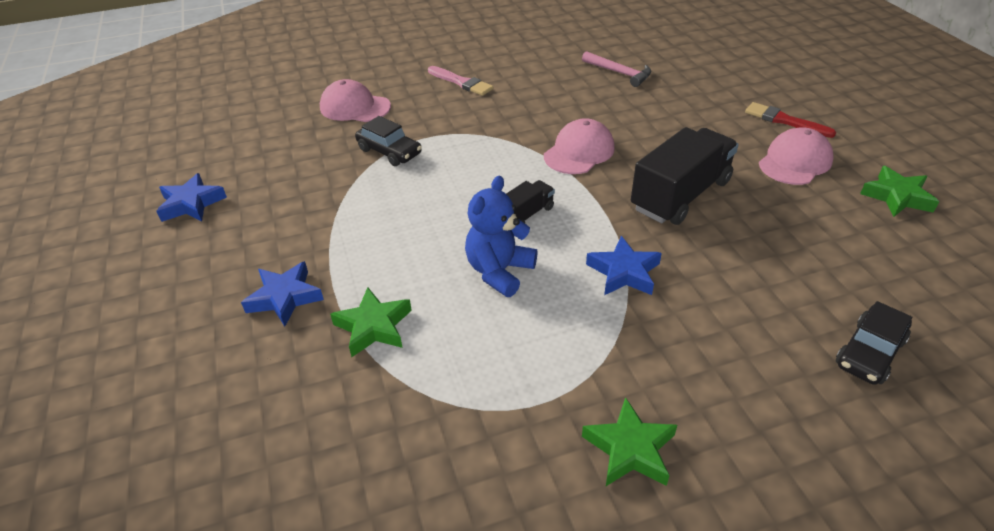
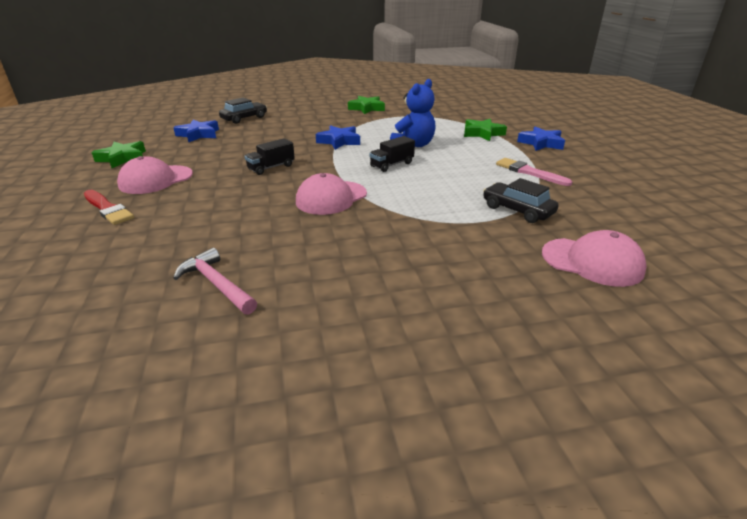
camera: 175 degrees left, 10 degrees down
blue star [156,173,227,222] -> blue star moved to [173,120,219,143]
pink brush [428,66,494,96] -> pink brush moved to [496,158,572,186]
black truck [631,127,739,225] -> black truck [245,138,295,175], size x0.51

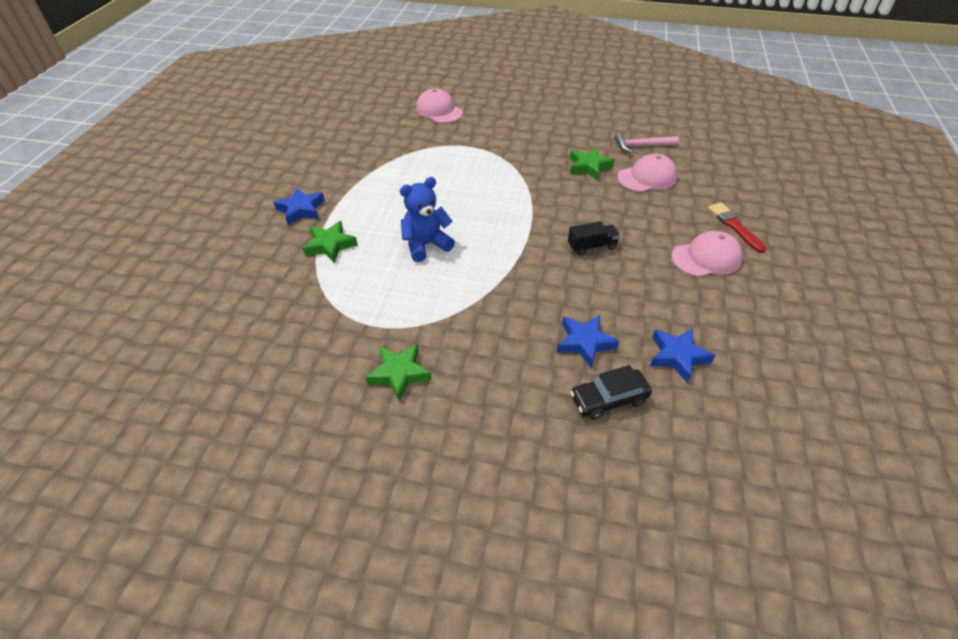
camera: 155 degrees left, 15 degrees up
green star [91,141,146,168] -> green star moved to [570,147,614,181]
pink hammer [173,248,257,315] -> pink hammer turned 105 degrees clockwise [615,133,679,153]
pink cap [296,173,367,215] -> pink cap moved to [617,154,677,192]
blue star [316,125,360,150] -> blue star moved to [557,315,619,368]
black truck [369,136,415,172] -> none
black car [483,178,559,223] -> none
pink brush [496,158,572,186] -> none

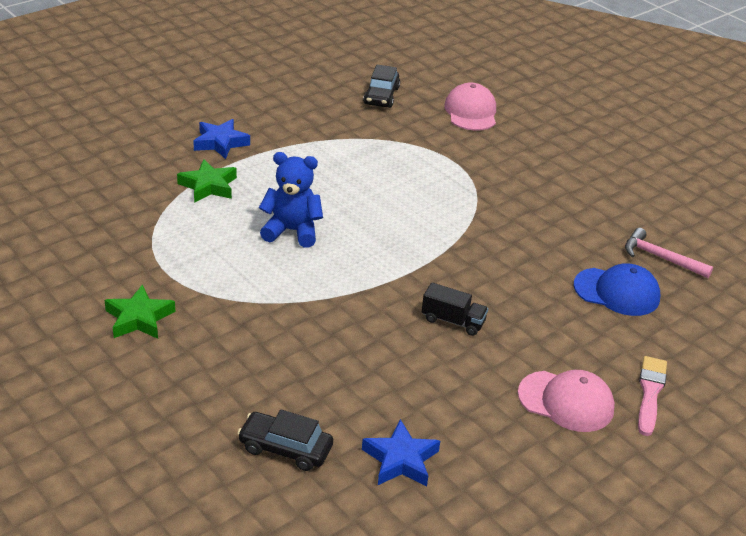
camera: 35 degrees right, 10 degrees down
blue star [557,315,619,368] -> none
green star [570,147,614,181] -> none
pink cap [617,154,677,192] -> blue cap [574,263,660,316]
red brush [708,203,766,253] -> pink brush [638,356,667,436]
none -> black car [363,64,400,108]

